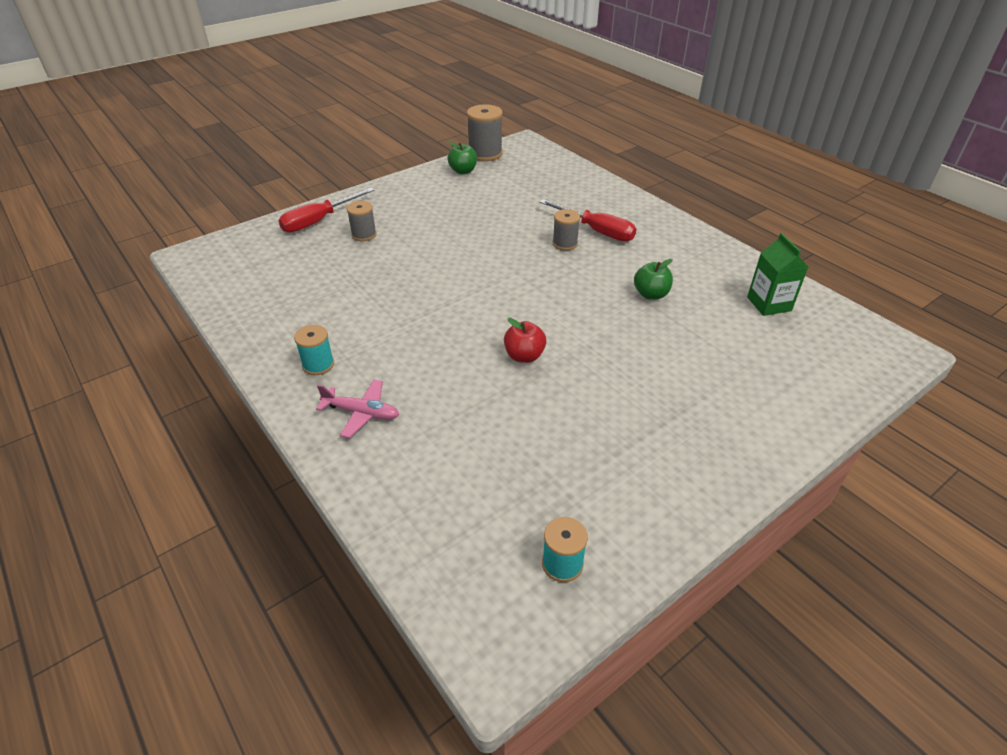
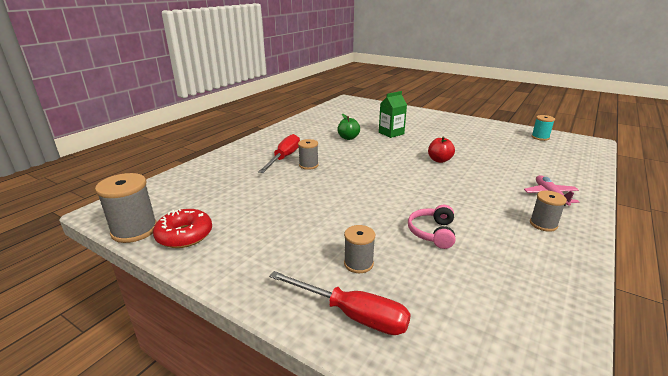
camera: 110 degrees left, 15 degrees down
turquoise spool [294,325,334,375] -> grey spool [530,191,567,232]
green apple [448,142,477,174] -> red donut [153,209,212,248]
green carton [747,233,808,316] -> green carton moved to [379,91,407,138]
none -> pink headphones [408,205,455,249]

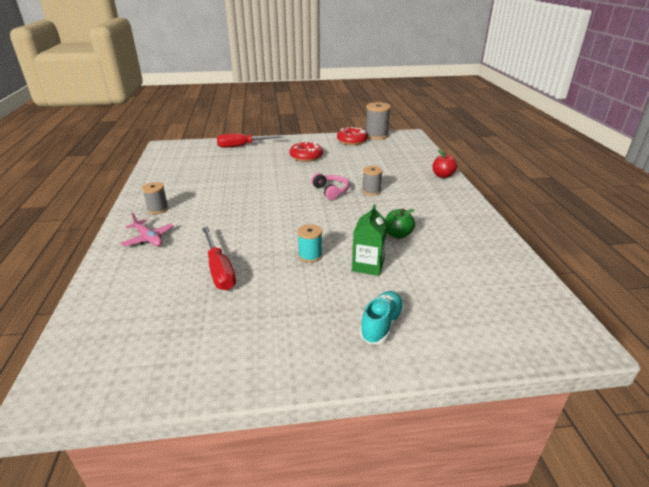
camera: 140 degrees right, 5 degrees up
red screwdriver [258,134,300,173] -> red screwdriver moved to [202,227,236,290]
grey spool [344,225,375,273] -> none
pink headphones [408,205,455,249] -> pink headphones moved to [311,173,350,200]
red apple [428,137,455,163] -> red apple moved to [433,150,457,178]
turquoise spool [531,115,555,141] -> turquoise spool moved to [298,224,322,262]
none -> red donut [289,141,323,162]
none -> turquoise shoe [359,291,404,344]

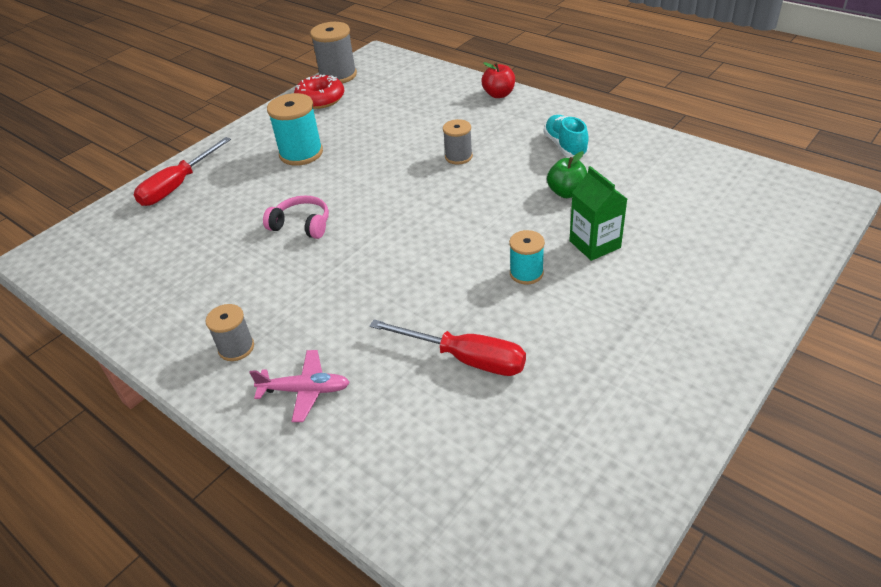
camera: 40 degrees left, 10 degrees up
red donut [289,141,323,162] -> turquoise spool [267,93,323,166]
pink headphones [311,173,350,200] -> pink headphones moved to [263,196,329,239]
turquoise shoe [359,291,404,344] -> turquoise shoe moved to [544,115,589,157]

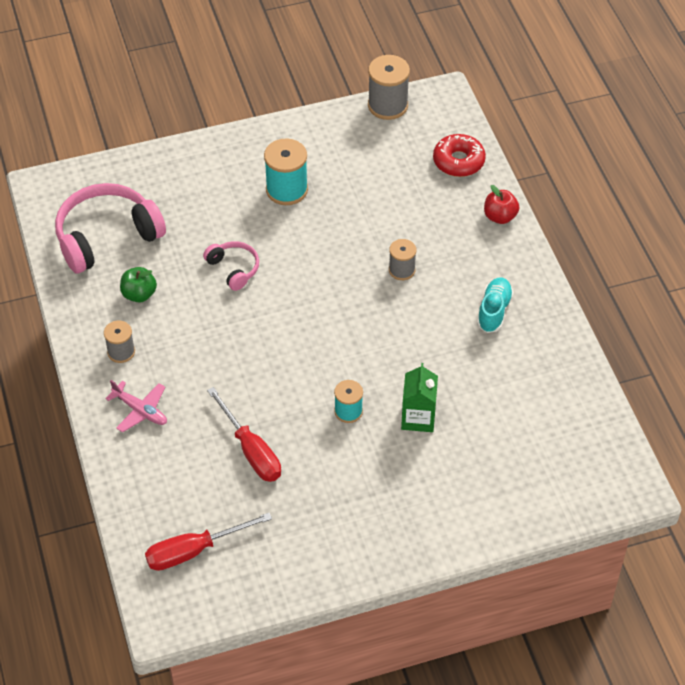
camera: 30 degrees right, 10 degrees up
red screwdriver [134,137,231,206] -> red screwdriver moved to [145,513,272,571]
red donut [294,74,344,109] -> red donut moved to [433,134,486,177]
green apple [547,151,588,198] -> green apple moved to [120,267,157,303]
none -> pink headphones [55,183,166,273]

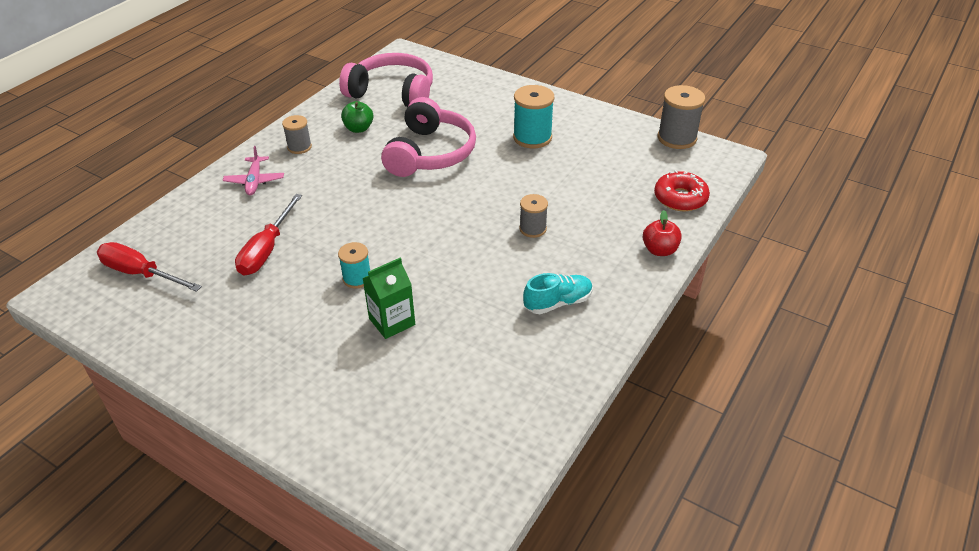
camera: 50 degrees right, 10 degrees down
pink headphones [203,241,259,291] -> pink headphones [381,97,476,177], size x1.96

